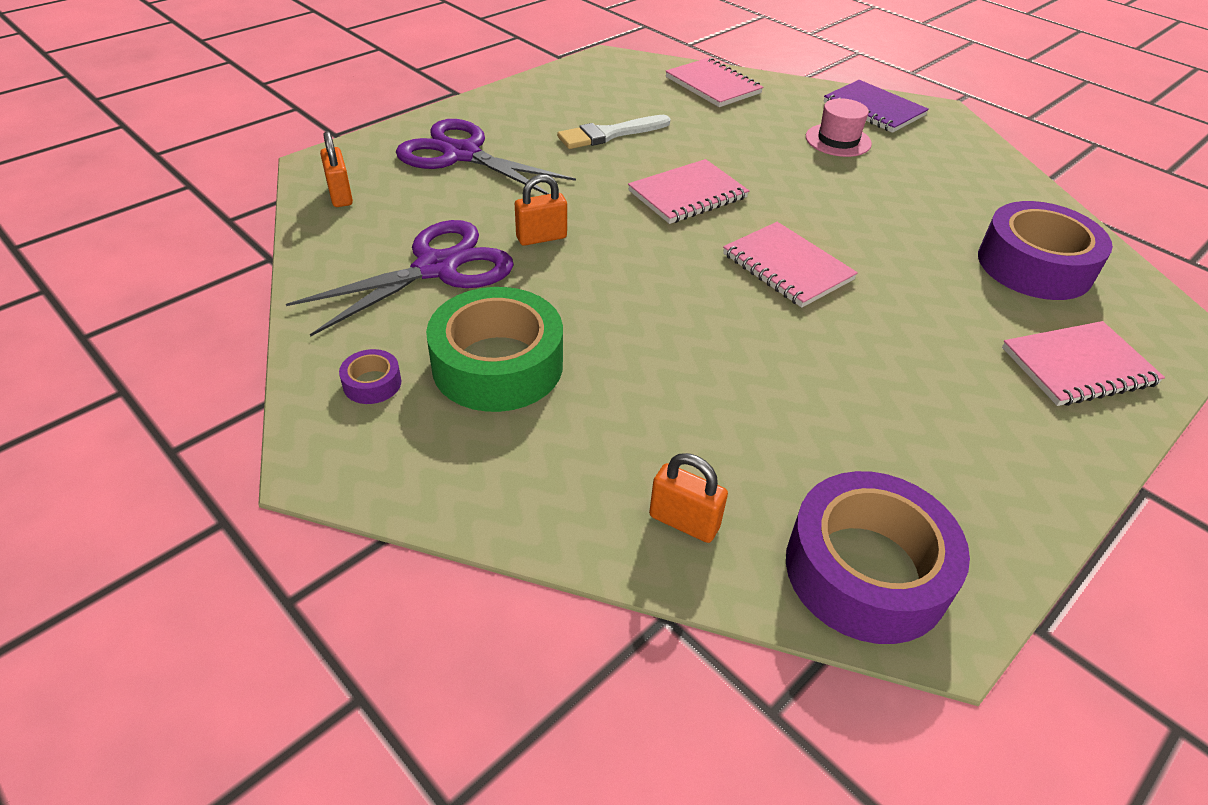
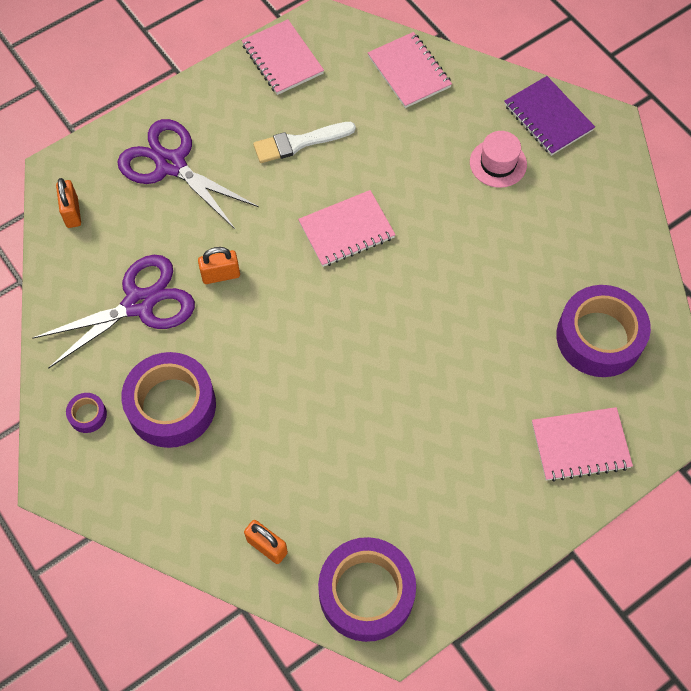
camera: 10 degrees right, 20 degrees up
green tape [426,287,563,412] -> purple tape [122,352,216,448]
pink notebook [723,222,858,308] -> pink notebook moved to [242,19,324,95]

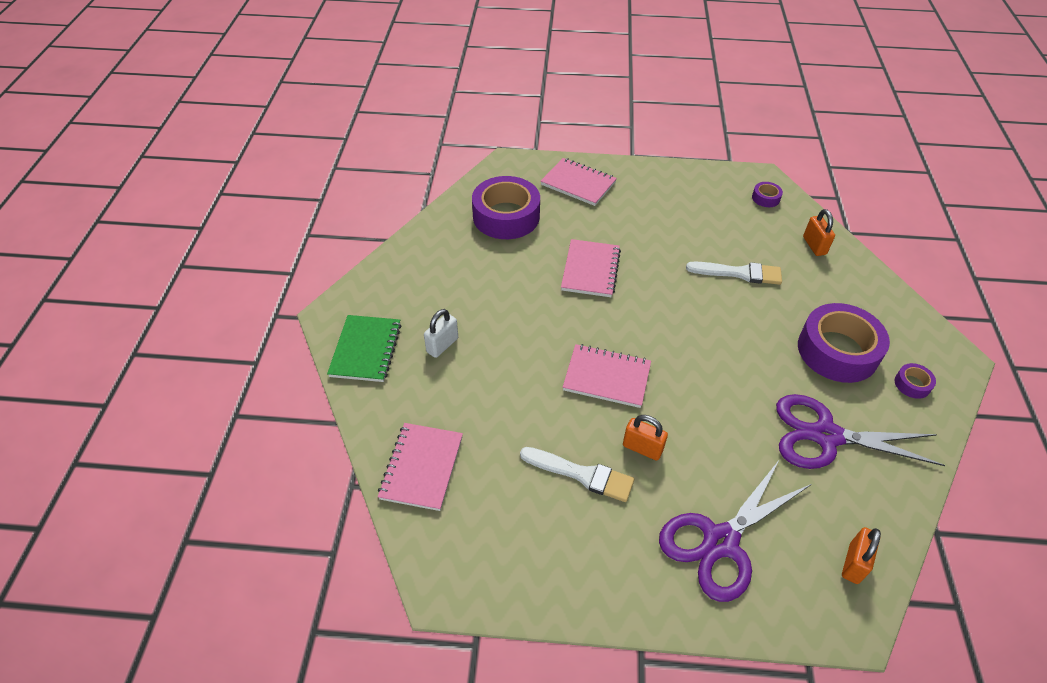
camera: 140 degrees left, 15 degrees down
purple scissors [117,119,259,229] -> purple scissors turned 60 degrees clockwise [659,459,812,602]
orange padlock [198,247,240,284] -> orange padlock moved to [623,415,668,461]
pink notebook [242,19,324,95] -> pink notebook moved to [561,239,621,297]
purple tape [318,537,416,642] -> purple tape [752,182,783,207], size x0.42
pink hat [470,131,527,188] -> white padlock [424,309,458,358]
purple notebook [504,76,595,156] -> green notebook [327,315,401,382]
none -> white brush [686,262,782,285]

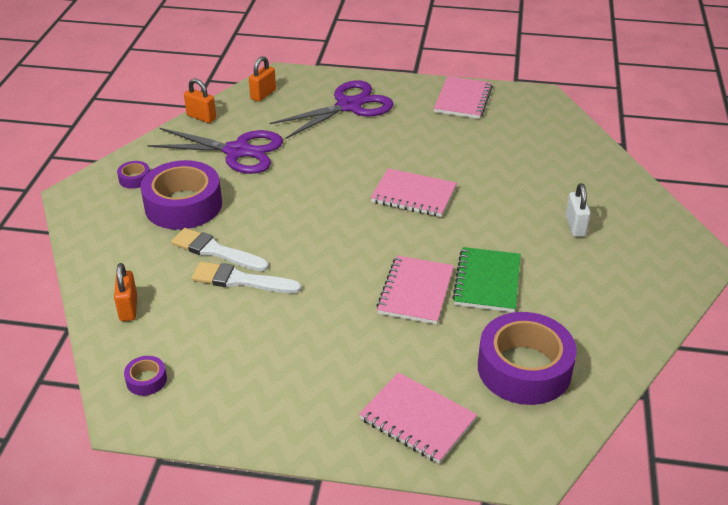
camera: 175 degrees left, 10 degrees down
green notebook [327,315,401,382] -> green notebook moved to [452,247,521,312]
pink notebook [378,423,463,511] -> pink notebook moved to [434,76,493,119]
white padlock [424,309,458,358] -> white padlock turned 45 degrees counterclockwise [566,183,591,237]
white brush [520,447,634,502] -> white brush moved to [171,228,269,272]
orange padlock [623,415,668,461] -> orange padlock moved to [184,79,216,123]

